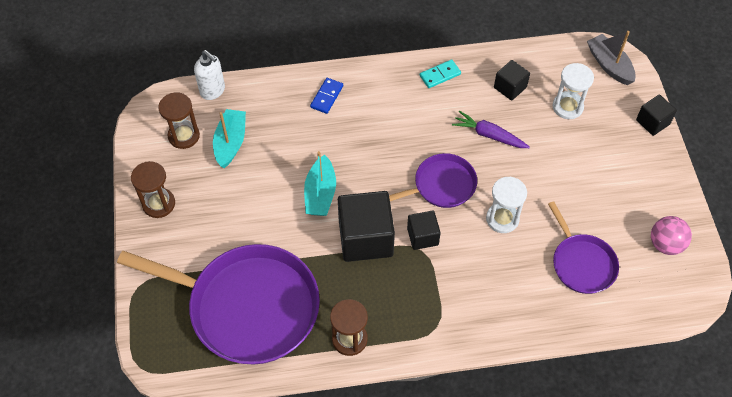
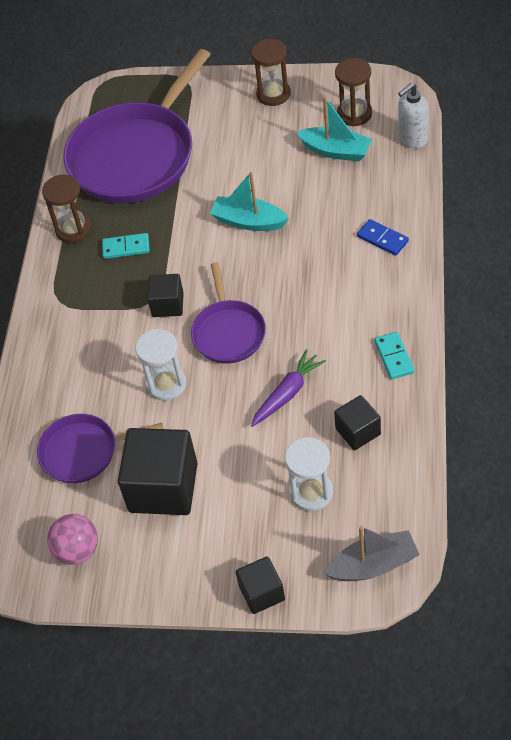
camera: 110 degrees right, 5 degrees down
black cube [338,191,395,262] -> black cube moved to [118,428,197,515]
none -> turquoise domino [102,233,150,259]

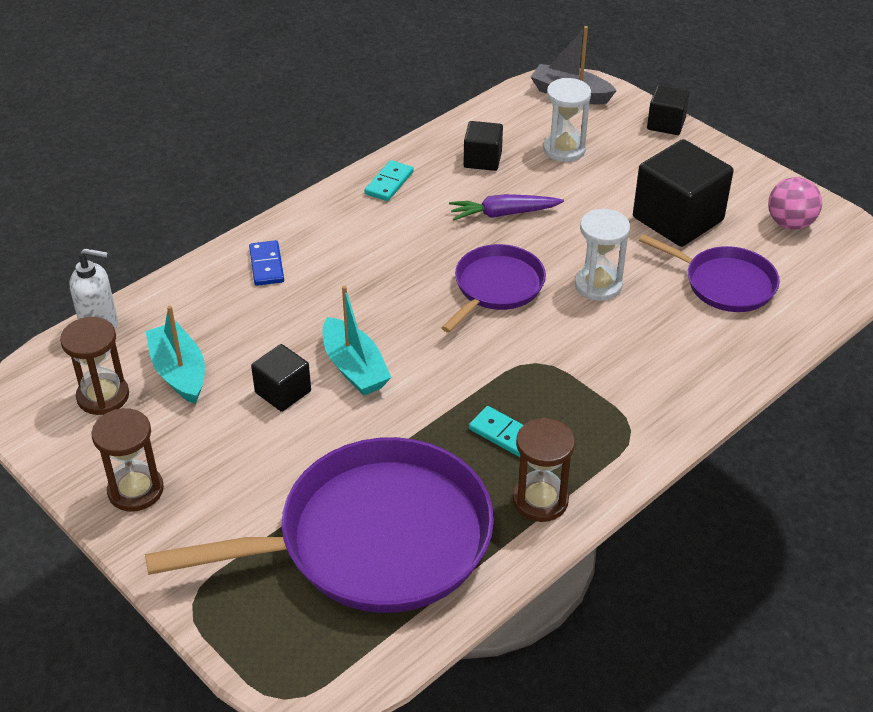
camera: 145 degrees left, 10 degrees down
black cube [147,274,184,317] -> black cube moved to [251,344,311,412]

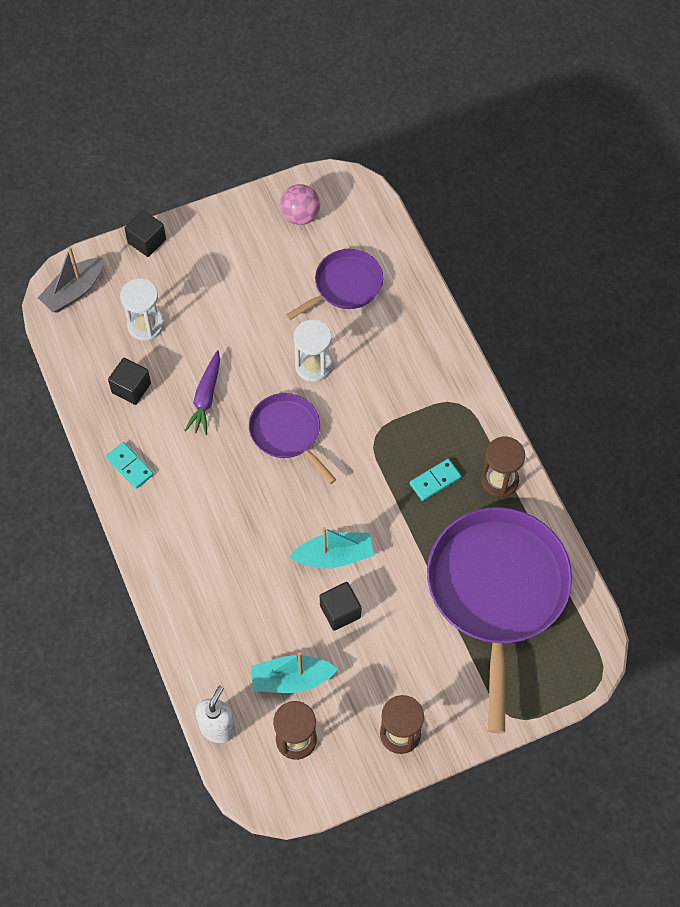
camera: 70 degrees left, 20 degrees up
blue domino [249,240,284,286] -> none
black cube [633,139,734,247] -> none

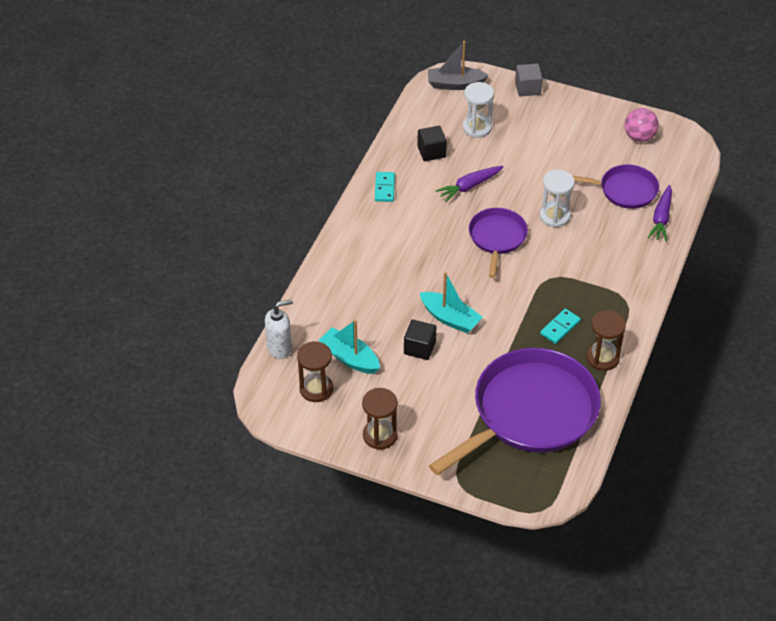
camera: 45 degrees right, 15 degrees down
black cube [124,210,166,257] -> grey cube [515,63,543,96]
turquoise domino [410,459,461,501] -> turquoise domino turned 60 degrees counterclockwise [540,309,581,344]
none -> purple carrot [648,185,672,242]

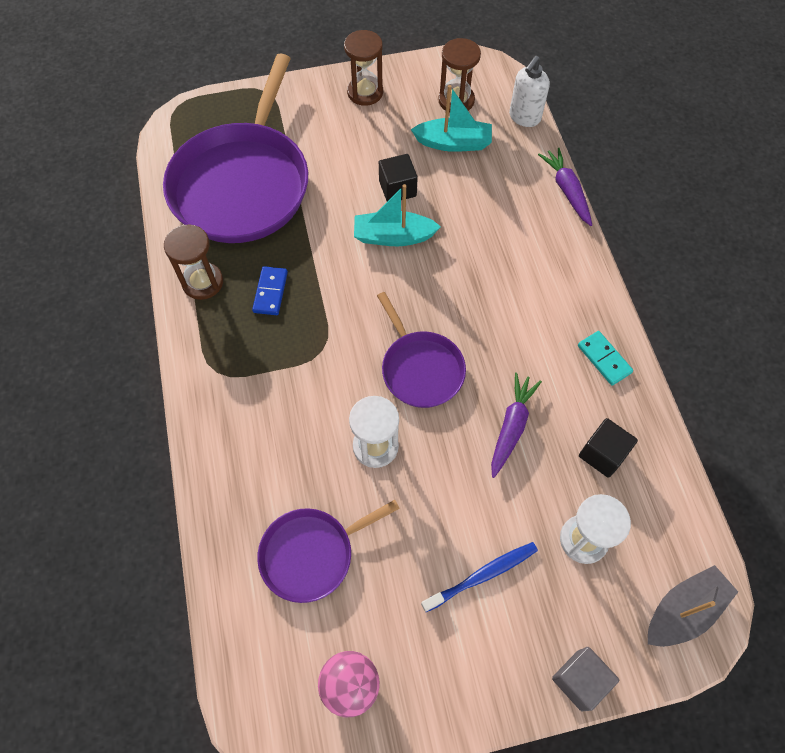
camera: 145 degrees right, 15 degrees up
turquoise domino [540,309,581,344] -> blue domino [252,266,288,315]
purple carrot [648,185,672,242] -> purple carrot moved to [538,148,592,226]
none -> blue toothbrush [421,542,538,612]

